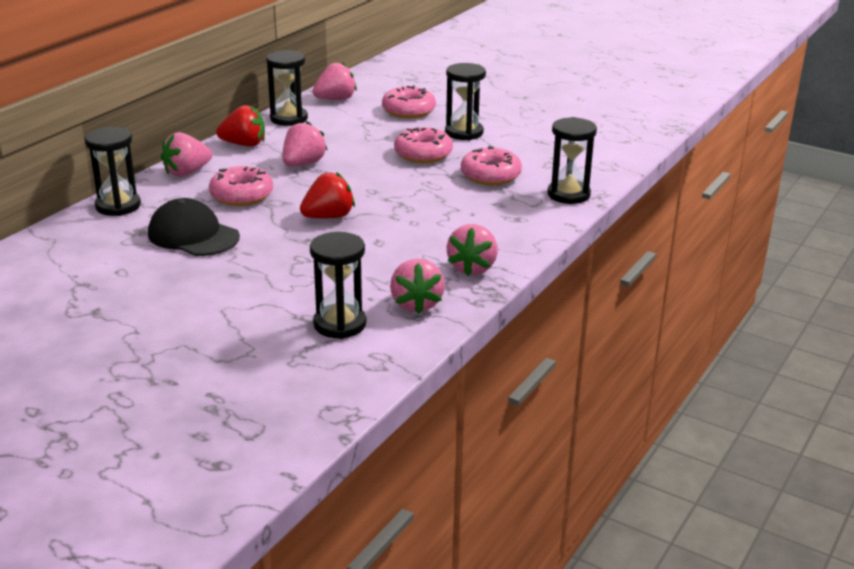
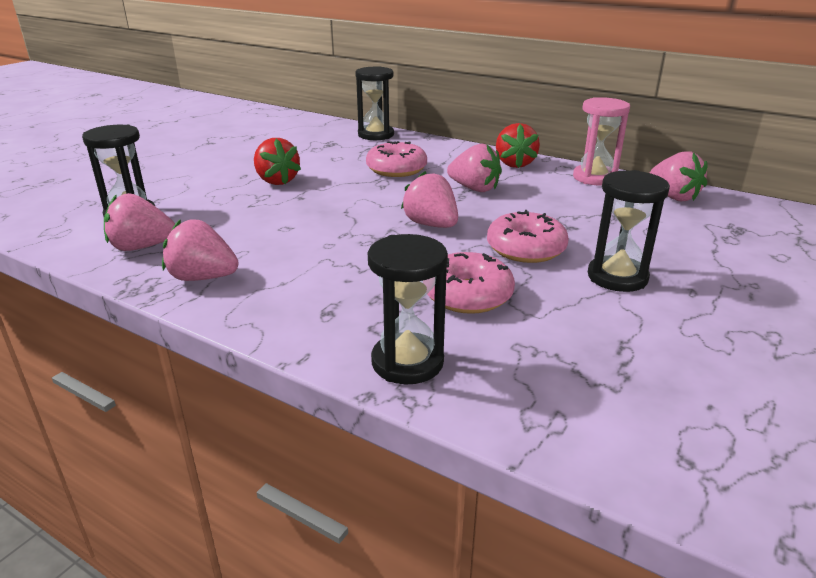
camera: 90 degrees right, 0 degrees up
black cap [148,198,240,256] -> none
pink strawberry [161,132,212,177] -> pink strawberry moved to [401,171,458,228]
black hourglass [266,50,308,126] -> pink hourglass [573,97,630,185]
red strawberry [300,172,355,219] -> red strawberry moved to [254,138,301,185]
pink donut [382,85,436,118] -> none

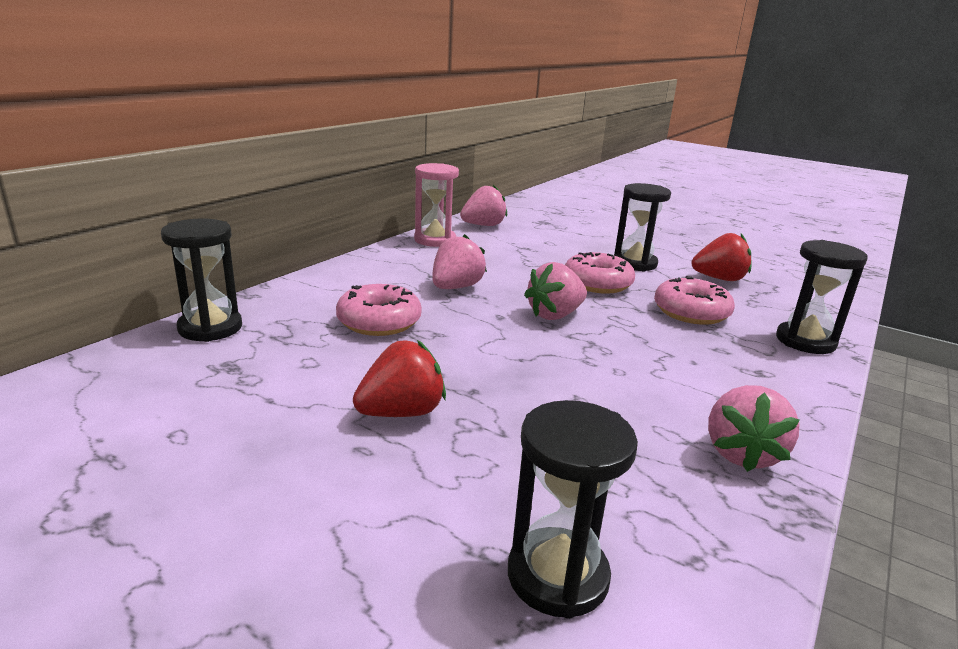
camera: 90 degrees left, 5 degrees down
pink strawberry [104,193,175,251] -> none
red strawberry [496,123,540,168] -> red strawberry moved to [692,233,751,281]

